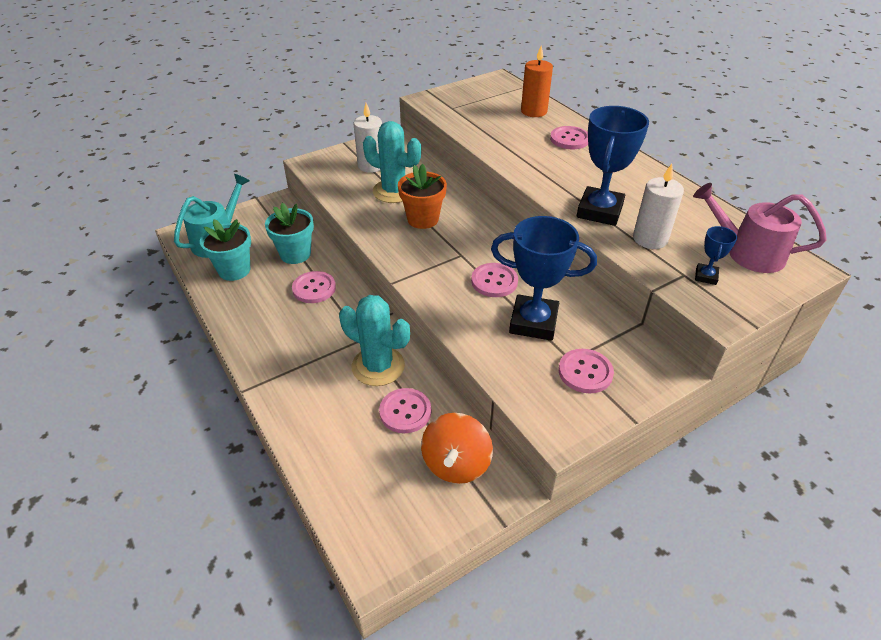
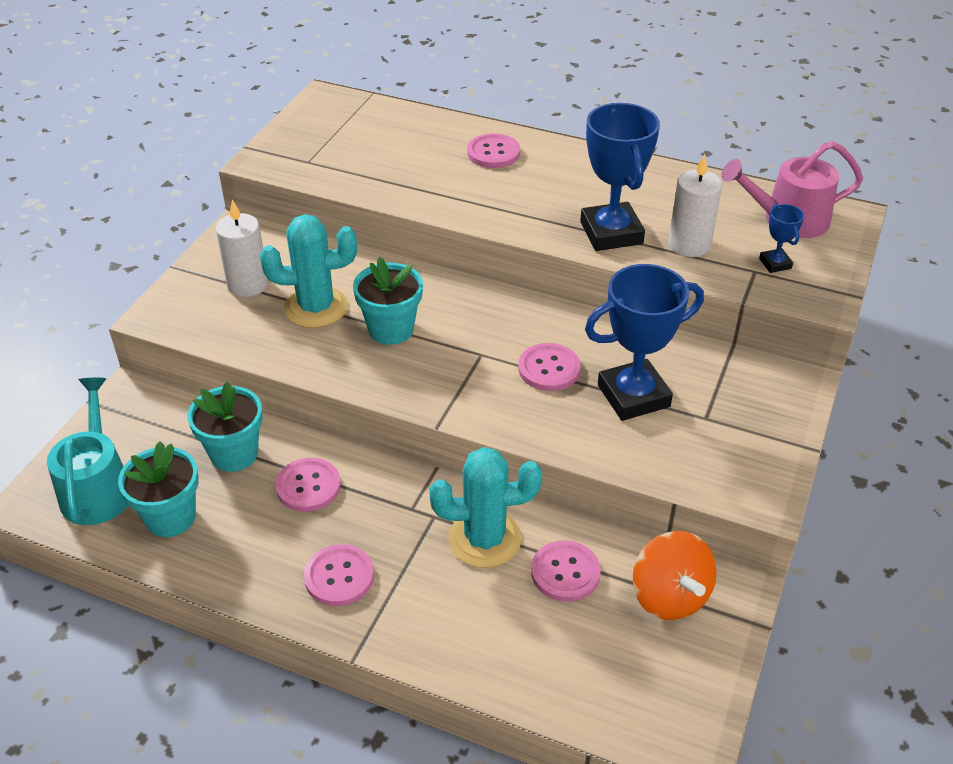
camera: 35 degrees left, 0 degrees up
orange flower pot [398,164,447,229] -> turquoise flower pot [353,257,423,345]
orange candle [521,45,553,117] -> none
pink button [559,349,614,393] -> pink button moved to [304,544,374,606]

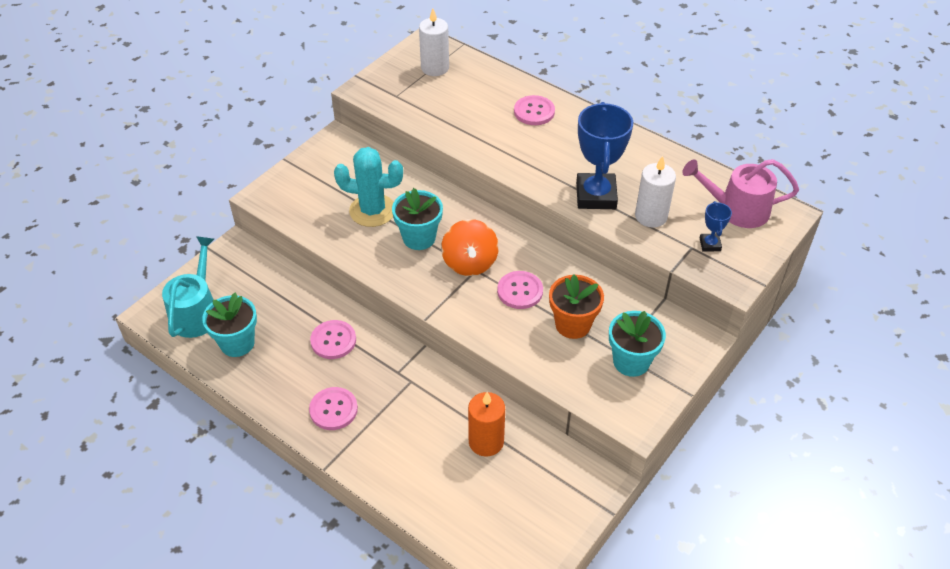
camera: 15 degrees right, 5 degrees up
turquoise flower pot [188,382,263,472] -> turquoise flower pot moved to [609,311,666,377]
white candle [216,199,269,297] -> white candle moved to [419,8,449,76]
turquoise cactus [429,447,542,568] -> none
pink button [531,540,601,602] -> orange candle [468,392,505,457]
blue trophy [585,264,704,421] -> orange flower pot [549,274,604,339]
orange spinning top [632,531,717,620] -> orange spinning top moved to [441,219,499,276]

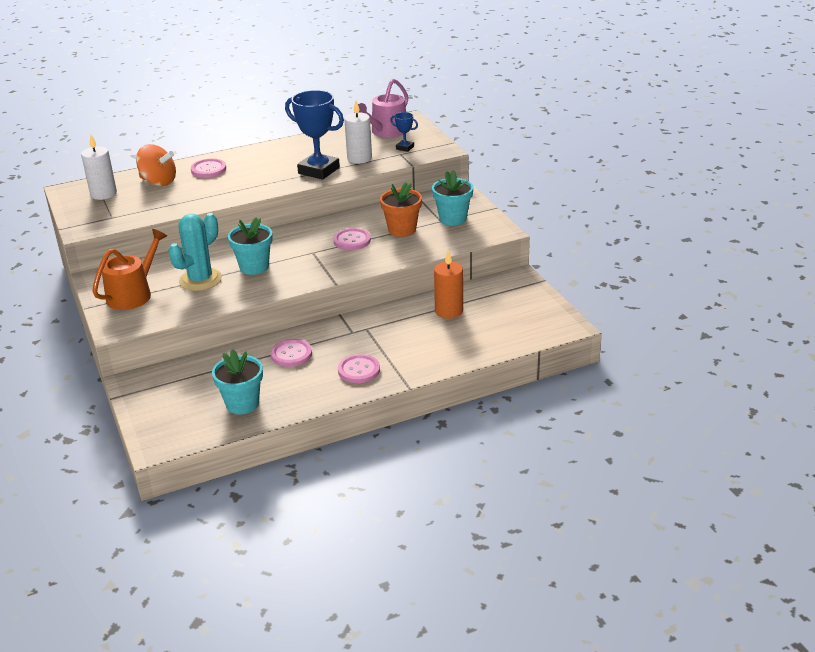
camera: 60 degrees left, 15 degrees down
turquoise watering can [162,236,214,338] -> none
orange spinning top [441,219,499,276] -> orange spinning top moved to [136,144,176,186]
none -> orange watering can [92,229,167,310]

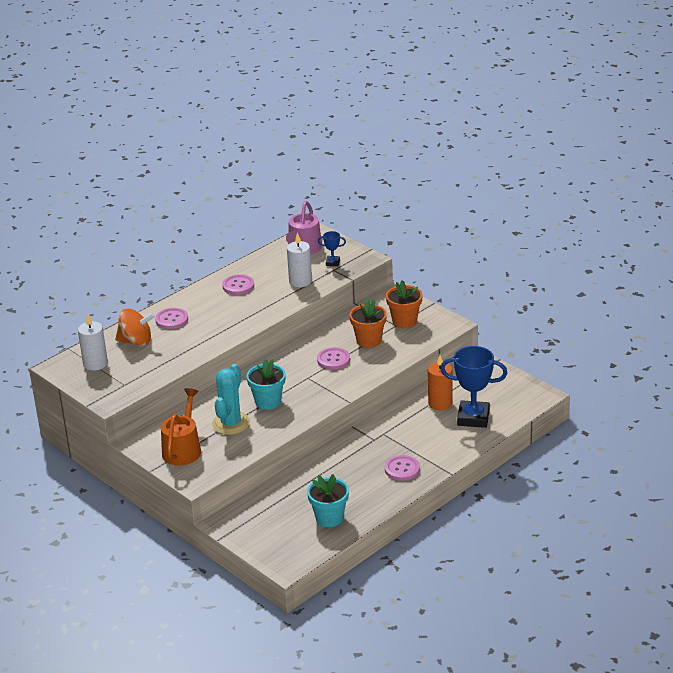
camera: 20 degrees left, 0 degrees up
pink button [271,339,312,367] -> pink button moved to [222,274,254,295]
blue trophy [285,90,344,180] -> blue trophy moved to [440,346,507,428]
turquoise flower pot [432,170,474,226] -> orange flower pot [386,280,422,328]

